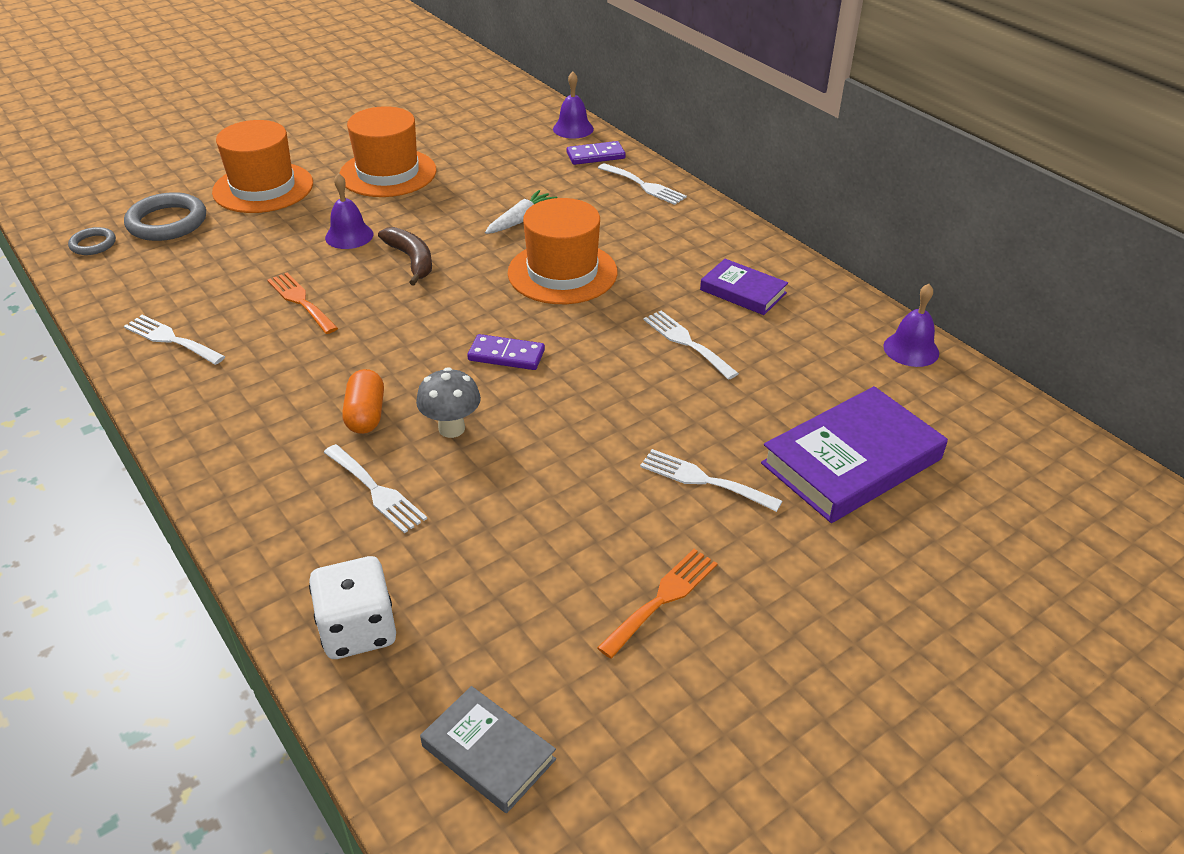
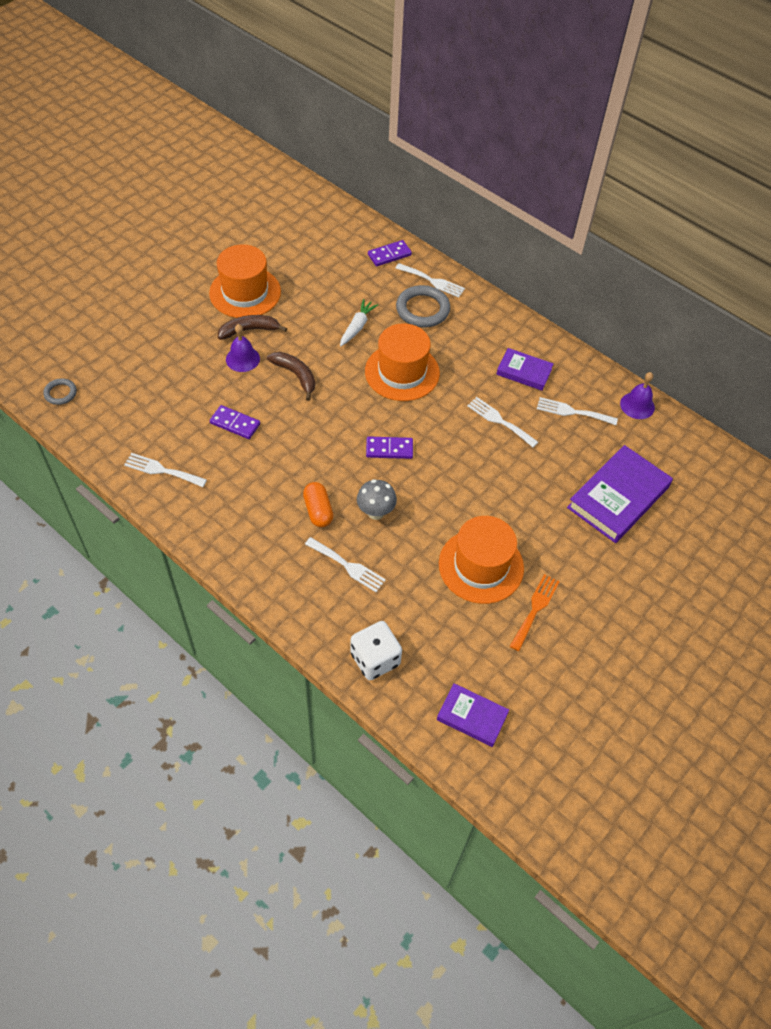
camera: 15 degrees left, 15 degrees up
grey ring [124,192,206,241] -> grey ring moved to [396,285,450,327]
orange hat [212,120,313,213] -> orange hat moved to [439,516,524,604]
orange fork [267,272,338,334] -> purple domino [210,405,260,439]
grey book [420,686,556,813] -> purple book [437,683,509,747]
purple bell [553,72,594,139] -> none
white fork [640,449,782,512] -> white fork moved to [537,397,618,425]
none -> brown banana [218,315,287,340]

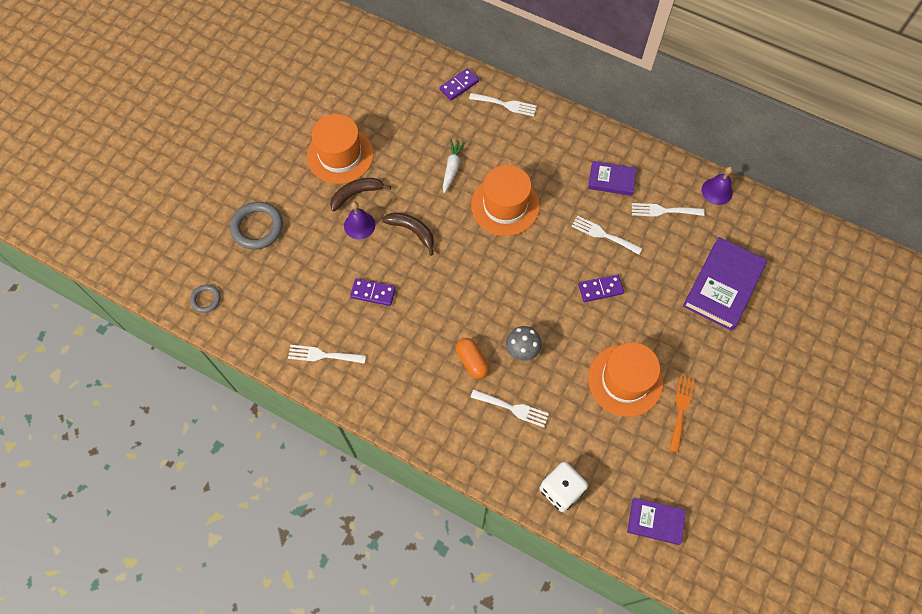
camera: 10 degrees left, 10 degrees up
purple domino [366,436,413,459] -> purple domino moved to [578,274,624,302]
grey ring [396,285,450,327] -> grey ring moved to [230,202,283,250]

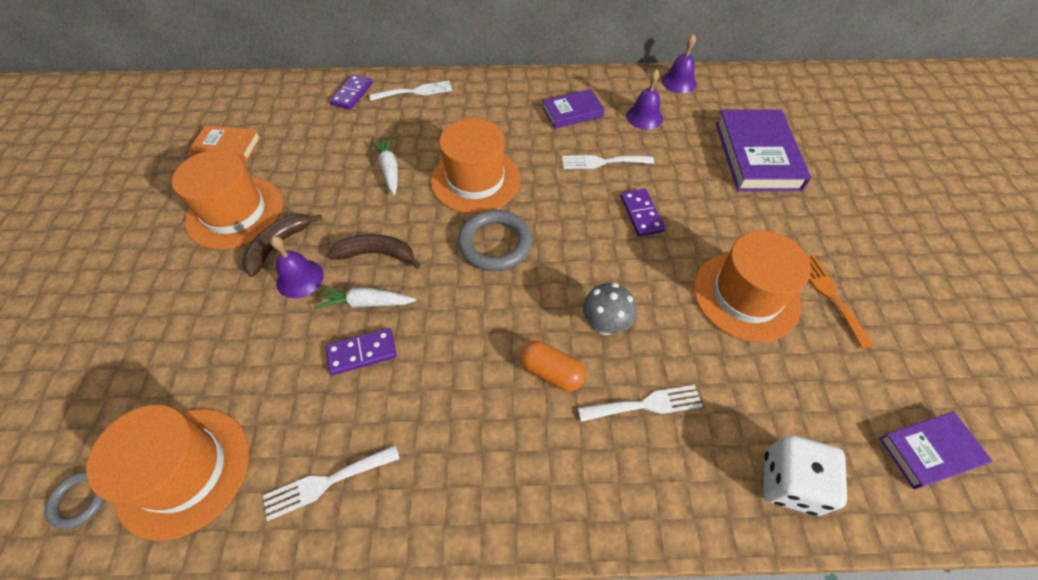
camera: 30 degrees left, 10 degrees down
grey ring [230,202,283,250] -> grey ring moved to [458,210,532,271]
purple domino [578,274,624,302] -> purple domino turned 60 degrees counterclockwise [621,189,665,237]
white fork [632,203,705,217] -> purple bell [626,69,663,129]
none -> orange hat [86,405,249,541]
none -> orange book [189,125,261,162]
none -> white carrot [315,287,416,309]

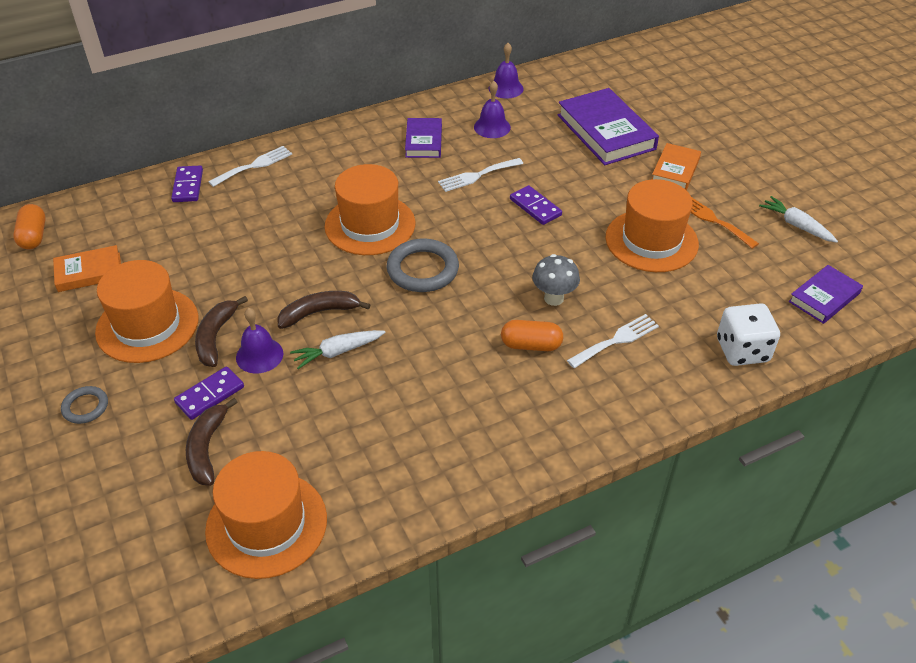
camera: 25 degrees left, 10 degrees down
grey ring [45,471,105,529] -> grey ring moved to [61,386,108,424]
white fork [263,445,400,521] -> none
purple domino [326,328,397,375] -> purple domino moved to [174,366,244,420]
white carrot [371,136,398,195] -> white carrot moved to [759,196,838,243]
purple book [542,89,605,128] -> purple book turned 45 degrees counterclockwise [405,118,442,158]
none -> orange capsule [13,204,46,249]
none -> brown banana [186,398,238,486]
none -> orange book [652,143,701,190]

